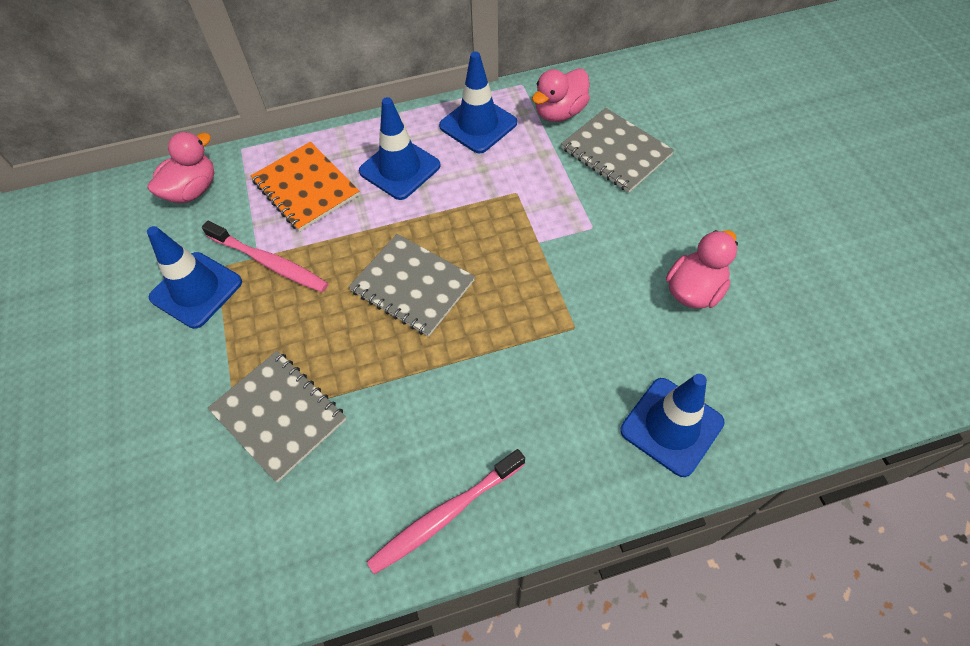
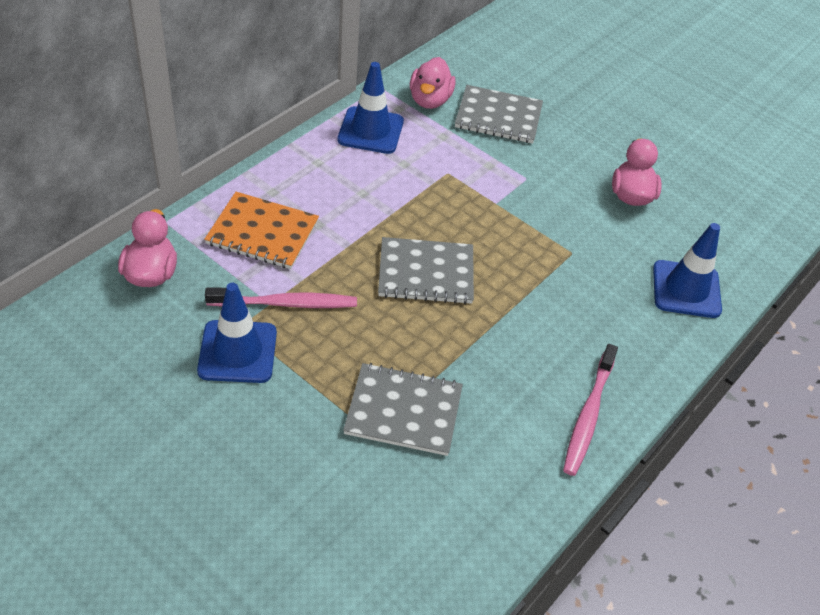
camera: 40 degrees left, 10 degrees down
blue traffic cone [359,97,441,200] -> none

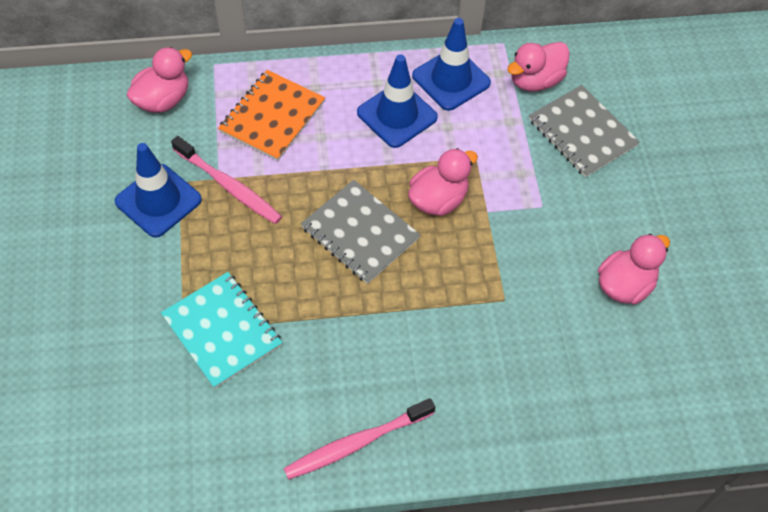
camera: 45 degrees right, 10 degrees up
orange notebook [204,192,319,269] -> orange notebook turned 60 degrees clockwise [218,70,325,161]
grey notebook [343,363,463,456] -> turquoise notebook [161,272,282,389]
blue traffic cone [653,223,722,318] -> blue traffic cone moved to [357,54,438,148]
none -> pink duck [408,148,478,216]

